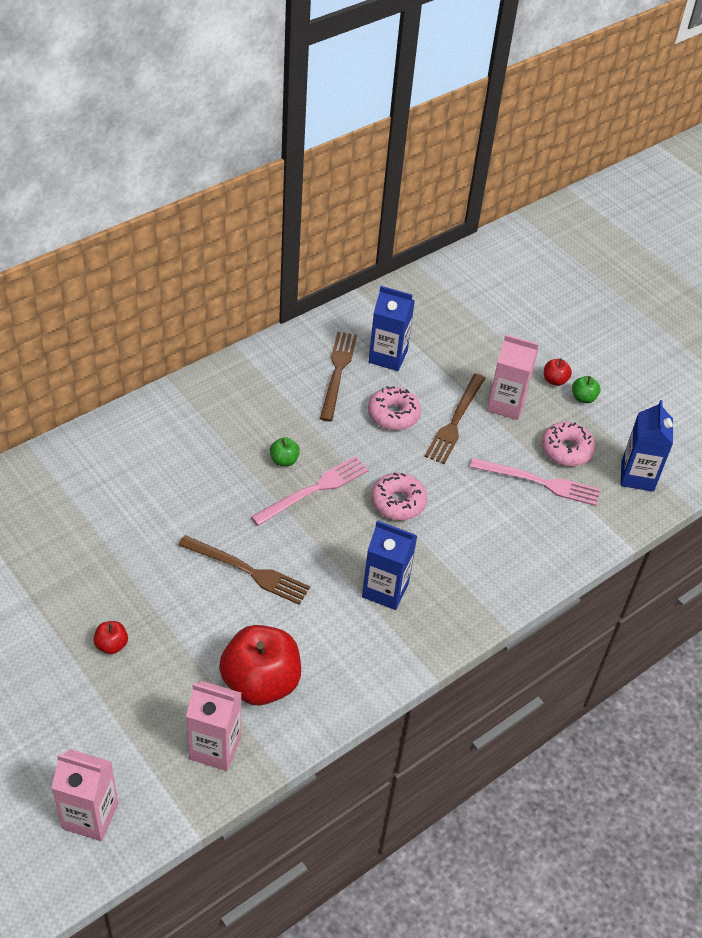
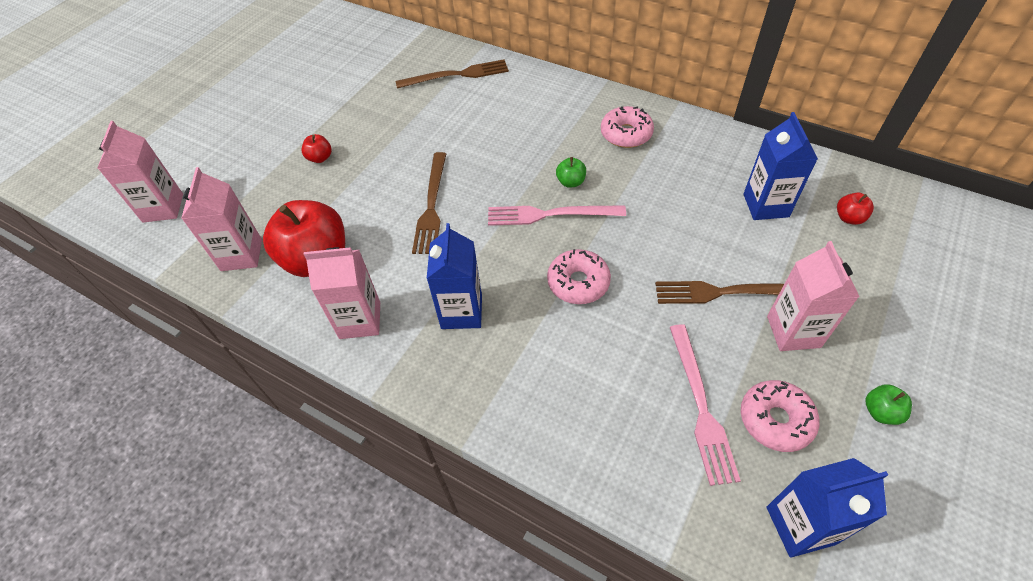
camera: 75 degrees right, 5 degrees up
pink fork [251,456,369,526] -> pink fork turned 150 degrees clockwise [488,205,626,226]
brown fork [320,332,357,421] -> brown fork moved to [396,59,509,89]
pink donut [368,386,421,430] -> pink donut moved to [601,106,654,148]
red apple [544,359,572,386] -> red apple moved to [837,192,874,225]
none -> pink carton [304,247,380,339]

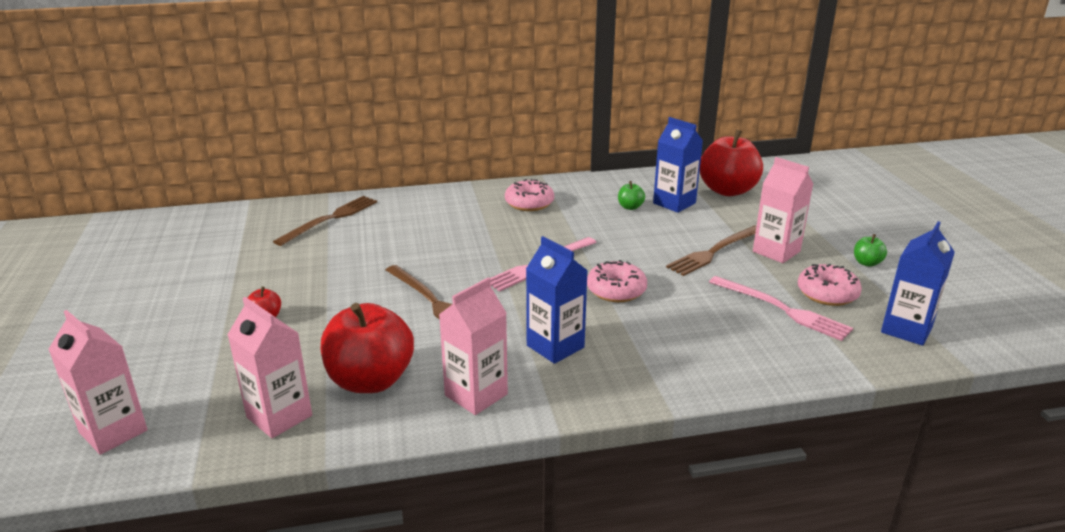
camera: 45 degrees left, 25 degrees down
green apple [556,157,586,188] -> green apple moved to [618,181,645,210]
red apple [837,192,874,225] -> red apple [700,129,763,196], size x2.35

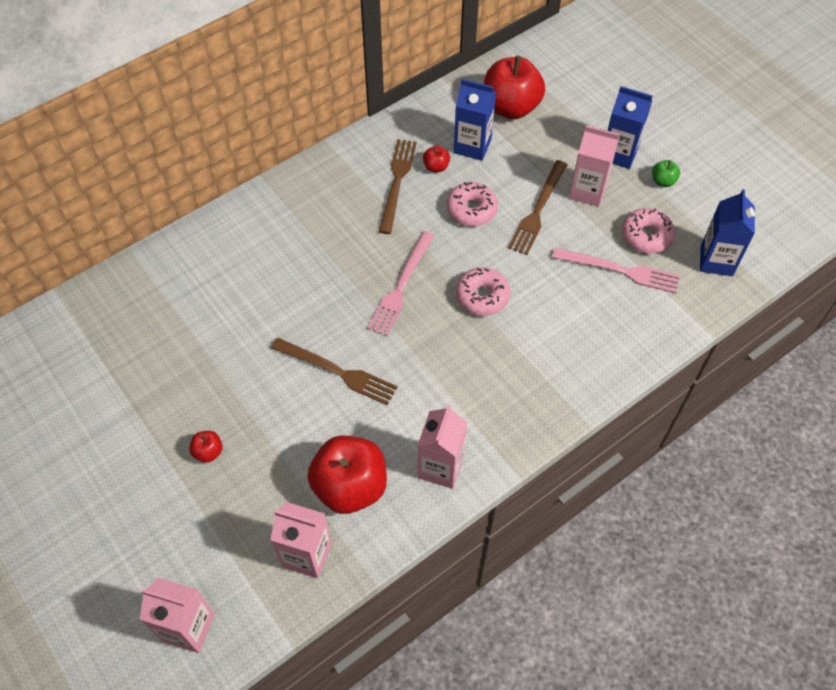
camera: 25 degrees left, 30 degrees up
brown fork [273,196,377,246] -> brown fork moved to [379,139,417,234]
pink donut [505,179,554,211] -> pink donut moved to [447,182,498,226]
blue carton [526,236,588,364] -> blue carton moved to [607,86,653,169]
green apple [618,181,645,210] -> red apple [423,145,450,172]

